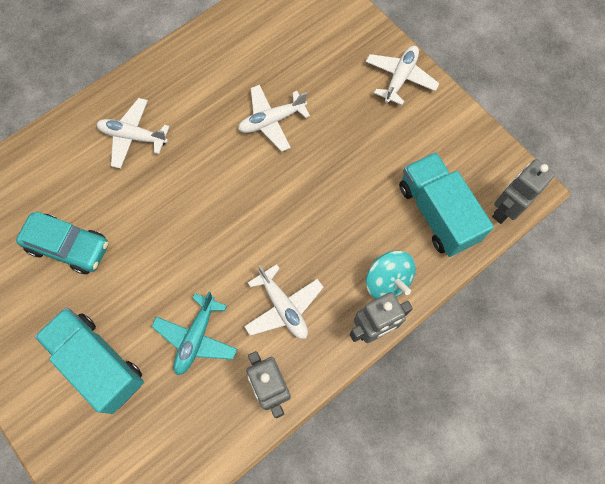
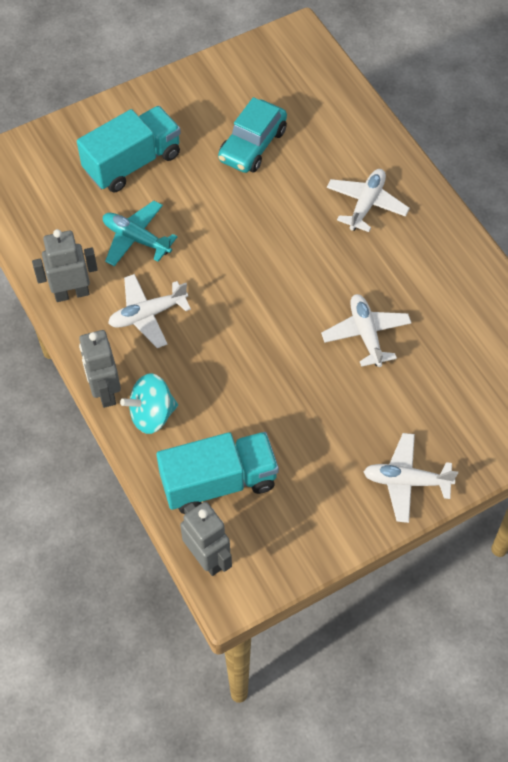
camera: 100 degrees right, 10 degrees down
white plane [366,46,440,105] -> white plane turned 150 degrees clockwise [363,433,458,523]

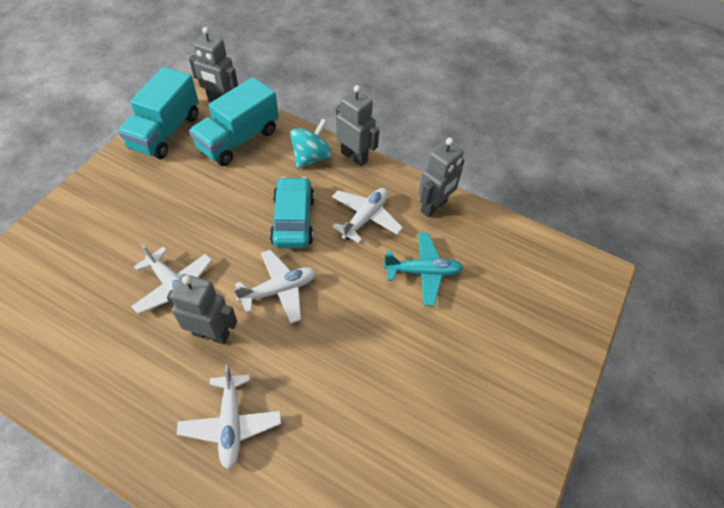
camera: 145 degrees right, 5 degrees down
turquoise truck [77,106,181,192] -> turquoise truck moved to [118,67,199,159]
turquoise car [218,97,287,173] -> turquoise car moved to [270,177,315,248]
white plane [363,433,458,523] -> white plane moved to [234,250,316,324]
none -> grey robot [167,274,237,344]

